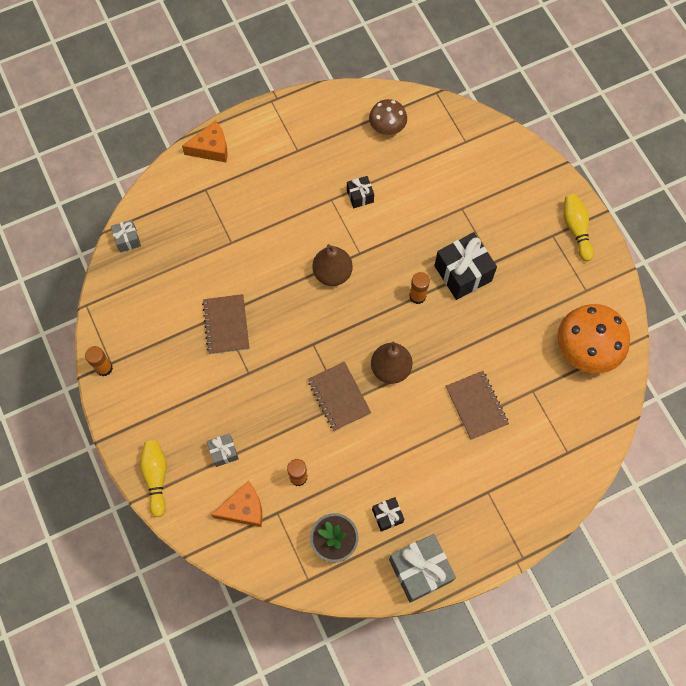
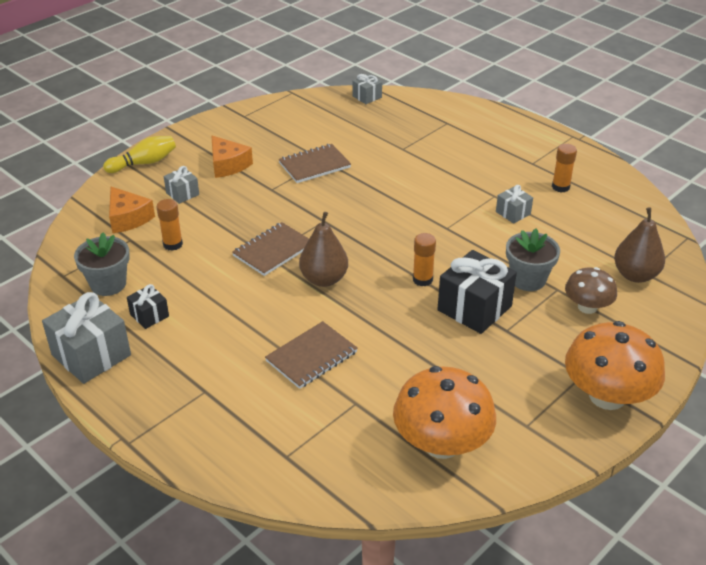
camera: 70 degrees right, 30 degrees down
orange glue stick [85,346,113,376] -> orange glue stick moved to [552,144,577,193]
orange cheese [182,120,228,162] -> orange cheese moved to [211,136,253,178]
brown pear [312,244,353,286] -> brown pear moved to [614,207,665,283]
black gift [347,176,374,208] -> grey gift [496,185,533,224]
brown mushroom [369,99,407,135] -> brown mushroom moved to [565,267,617,314]
yellow bowling pin [564,194,594,261] -> orange mushroom [565,321,665,410]
none -> grey flower pot [506,228,560,291]

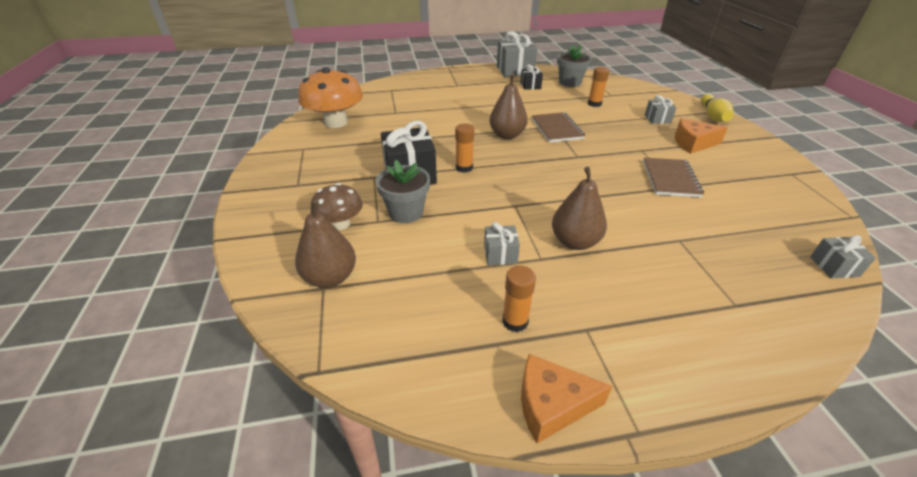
camera: 125 degrees right, 0 degrees up
orange cheese [109,187,155,233] -> orange cheese moved to [521,354,612,443]
brown notebook [265,321,358,389] -> none
orange mushroom [565,321,665,410] -> none
none -> brown pear [552,167,607,250]

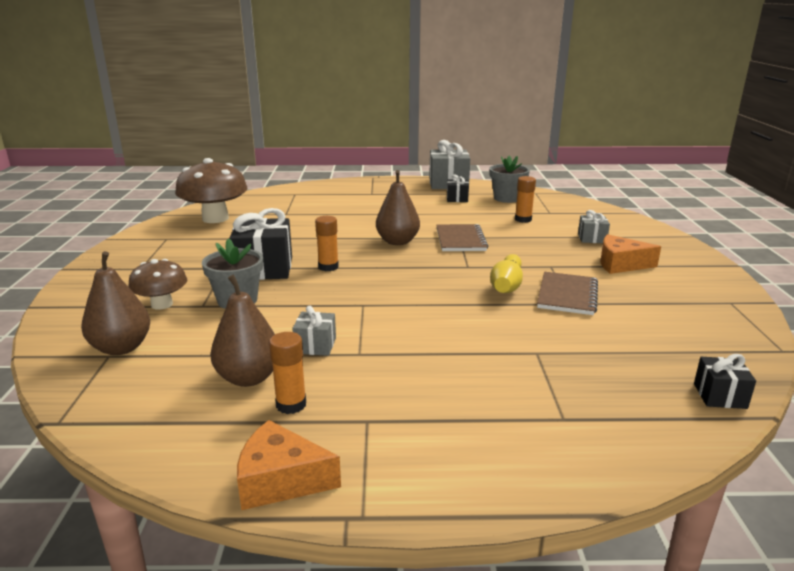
camera: 10 degrees right, 15 degrees down
orange mushroom [298,67,363,128] -> brown mushroom [175,158,247,223]
brown pear [552,167,607,250] -> brown pear moved to [210,275,275,387]
yellow bowling pin [701,94,734,122] -> yellow bowling pin moved to [490,254,523,293]
grey gift [810,235,876,278] -> black gift [694,354,756,409]

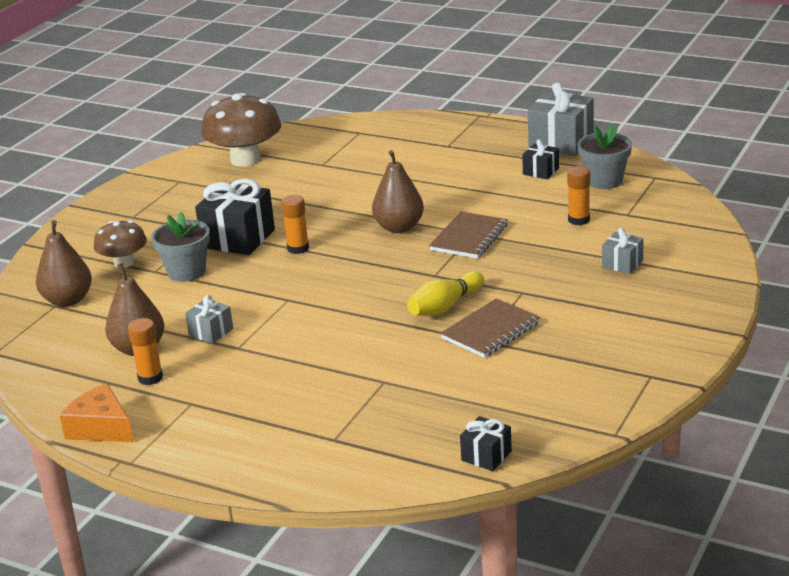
camera: 30 degrees right, 5 degrees up
orange cheese [600,234,661,274] -> none

